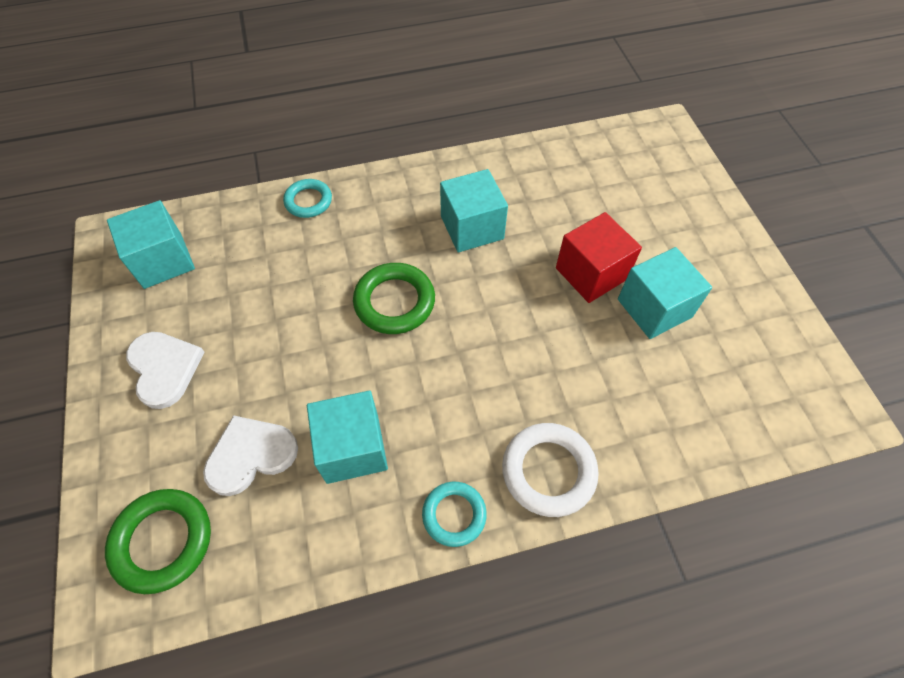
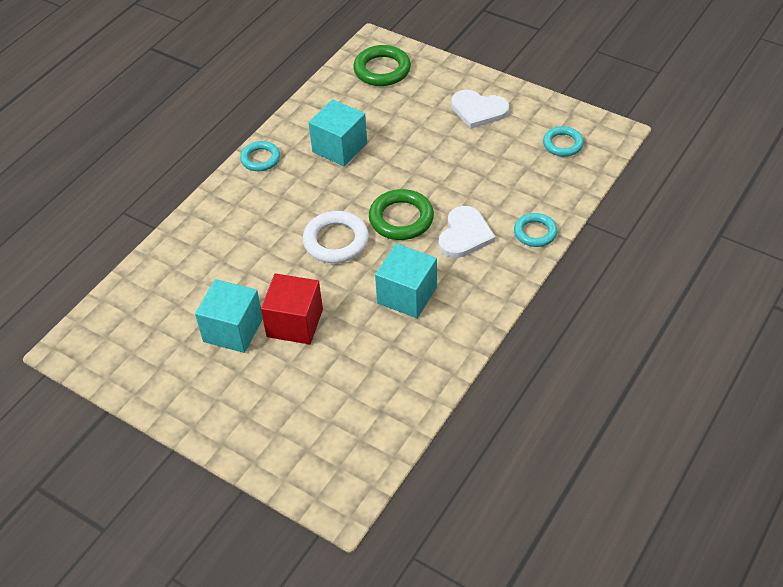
camera: 140 degrees right, 10 degrees down
turquoise cube [107,200,195,289] -> turquoise ring [543,126,584,157]
white heart [203,415,298,496] -> white heart moved to [439,206,495,258]
white ring [502,423,599,517] -> white ring moved to [303,211,369,263]

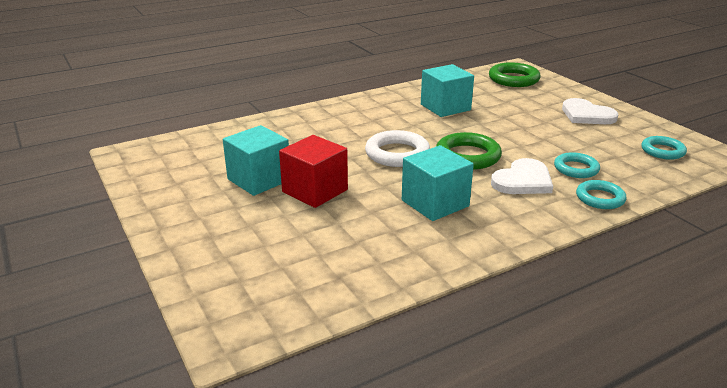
camera: 25 degrees right, 20 degrees down
turquoise ring [240,141,280,171] -> turquoise ring moved to [554,152,600,178]

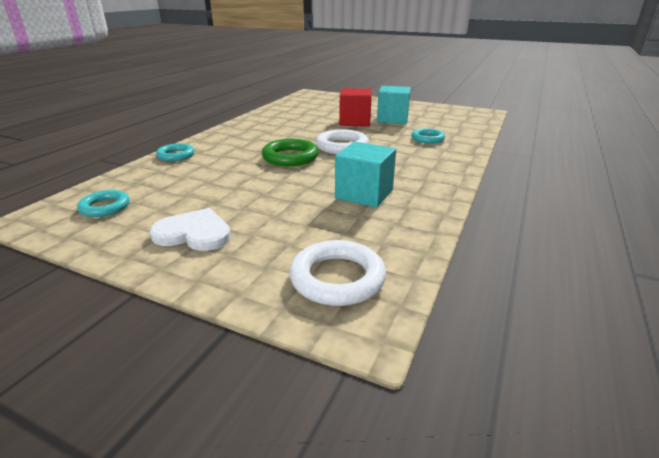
camera: 145 degrees right, 0 degrees up
turquoise cube [402,145,474,221] -> none
green ring [489,62,540,87] -> white ring [289,240,386,306]
white heart [491,158,553,194] -> none
turquoise ring [554,152,600,178] -> turquoise ring moved to [411,128,445,144]

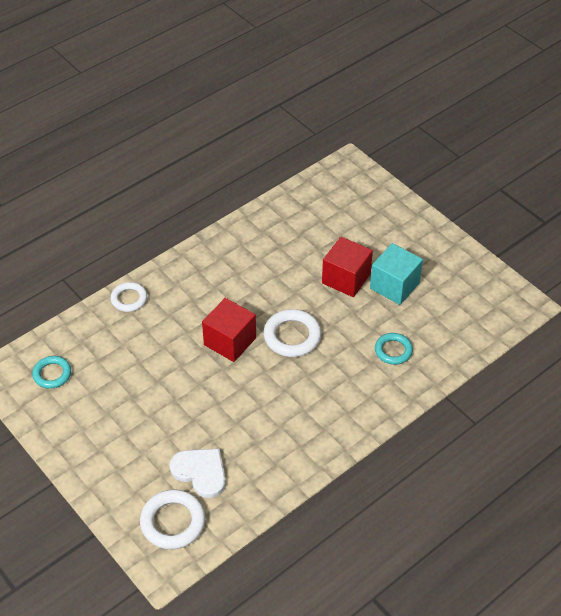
camera: 25 degrees right, 20 degrees up
white heart [150,208,231,251] -> white heart moved to [170,449,226,498]
turquoise ring [156,143,195,161] -> white ring [110,282,147,312]
green ring [262,139,319,166] -> red cube [202,298,256,362]
turquoise cube [335,142,396,208] -> none

